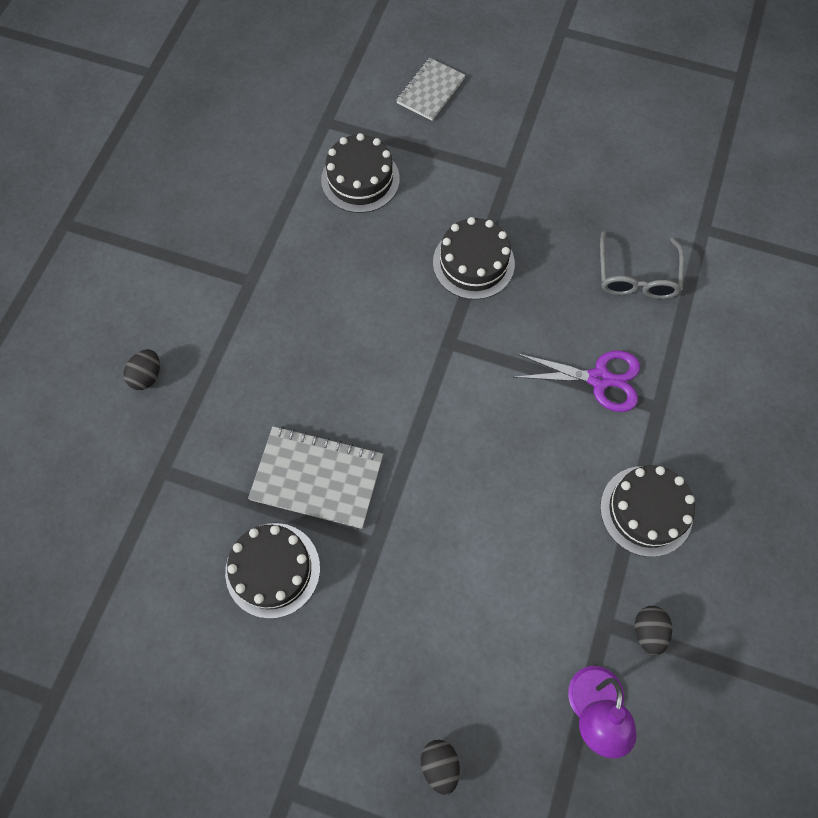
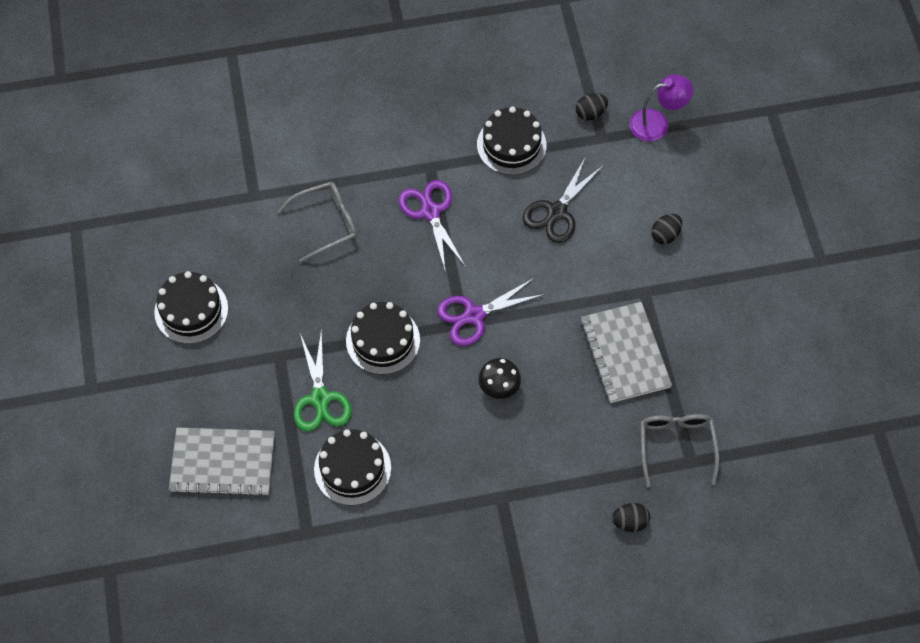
camera: 120 degrees left, 5 degrees down
black cake [225,523,320,619] -> black cake moved to [154,271,228,344]
grey notebook [396,58,465,121] -> grey notebook [169,427,275,497], size x1.52
black egg [421,740,460,795] -> black egg moved to [651,214,682,244]
none -> green scissors [294,329,352,431]
none -> purple scissors [437,278,544,346]
none -> black mushroom [478,358,521,399]
none -> black scissors [523,158,604,243]
none -> grey glasses [640,414,719,487]

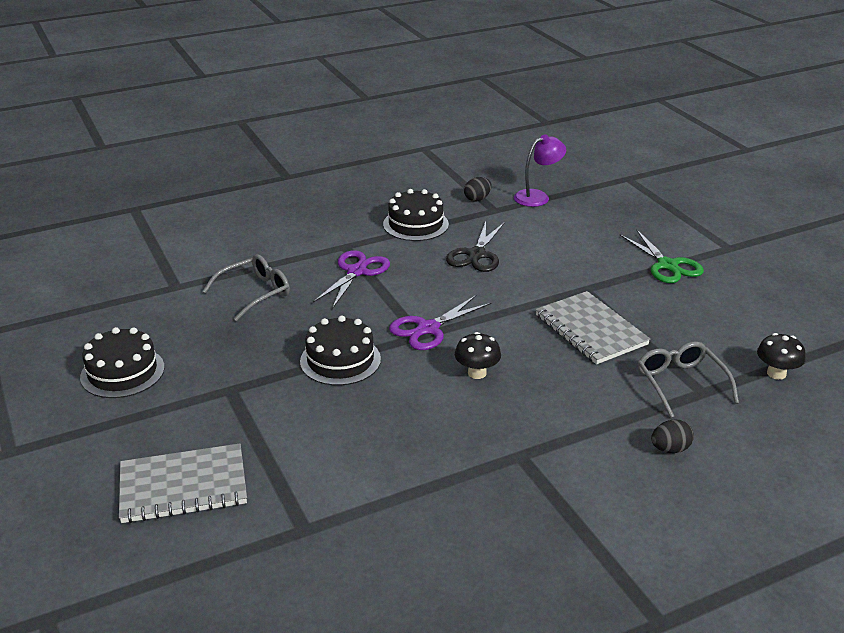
camera: 15 degrees left, 30 degrees down
green scissors [294,329,352,431] -> green scissors moved to [620,229,704,283]
black cake [314,429,391,506] -> none
purple scissors [399,180,466,273] -> purple scissors turned 60 degrees clockwise [313,250,390,309]
black egg [651,214,682,244] -> none
none -> black mushroom [757,333,806,380]

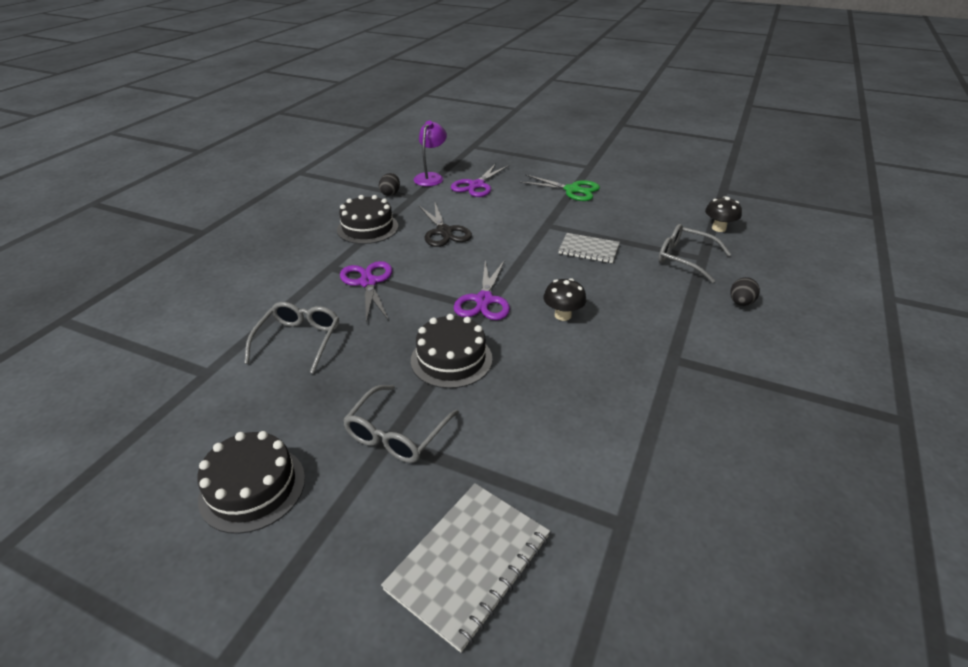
camera: 40 degrees left, 5 degrees up
grey notebook [536,291,650,364] -> grey notebook [558,233,620,263], size x0.66
none -> grey glasses [343,385,459,463]
none -> purple scissors [451,163,509,197]

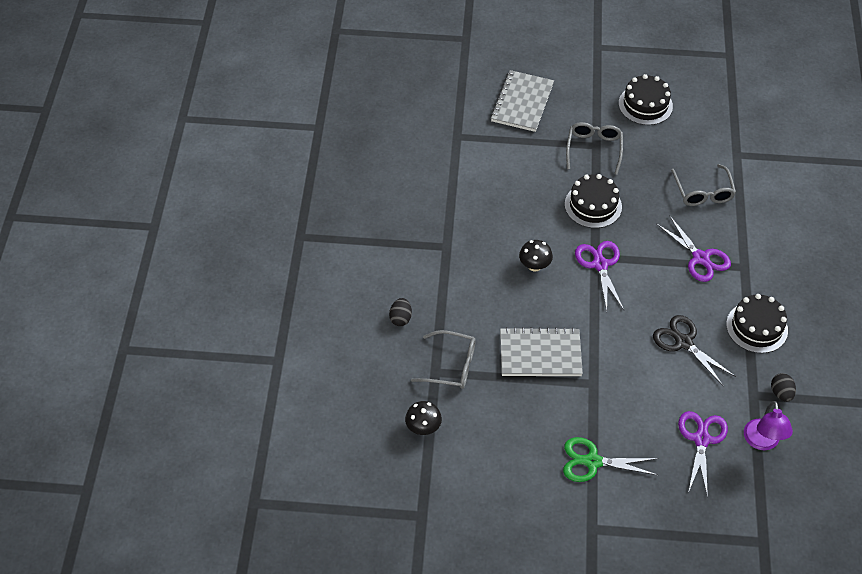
camera: 160 degrees right, 15 degrees up
grey notebook [558,233,620,263] -> grey notebook [500,327,583,376], size x1.52

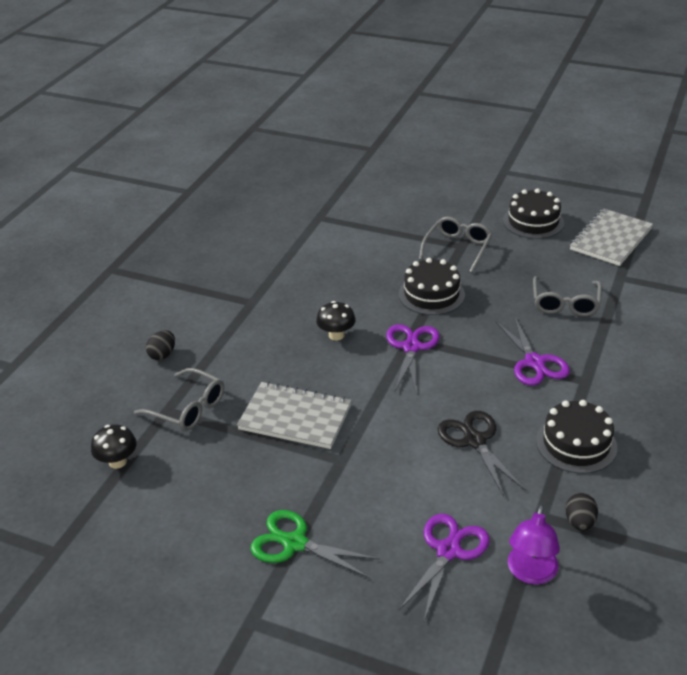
camera: 20 degrees right, 15 degrees down
grey notebook [490,70,554,132] -> grey notebook moved to [570,209,653,266]

